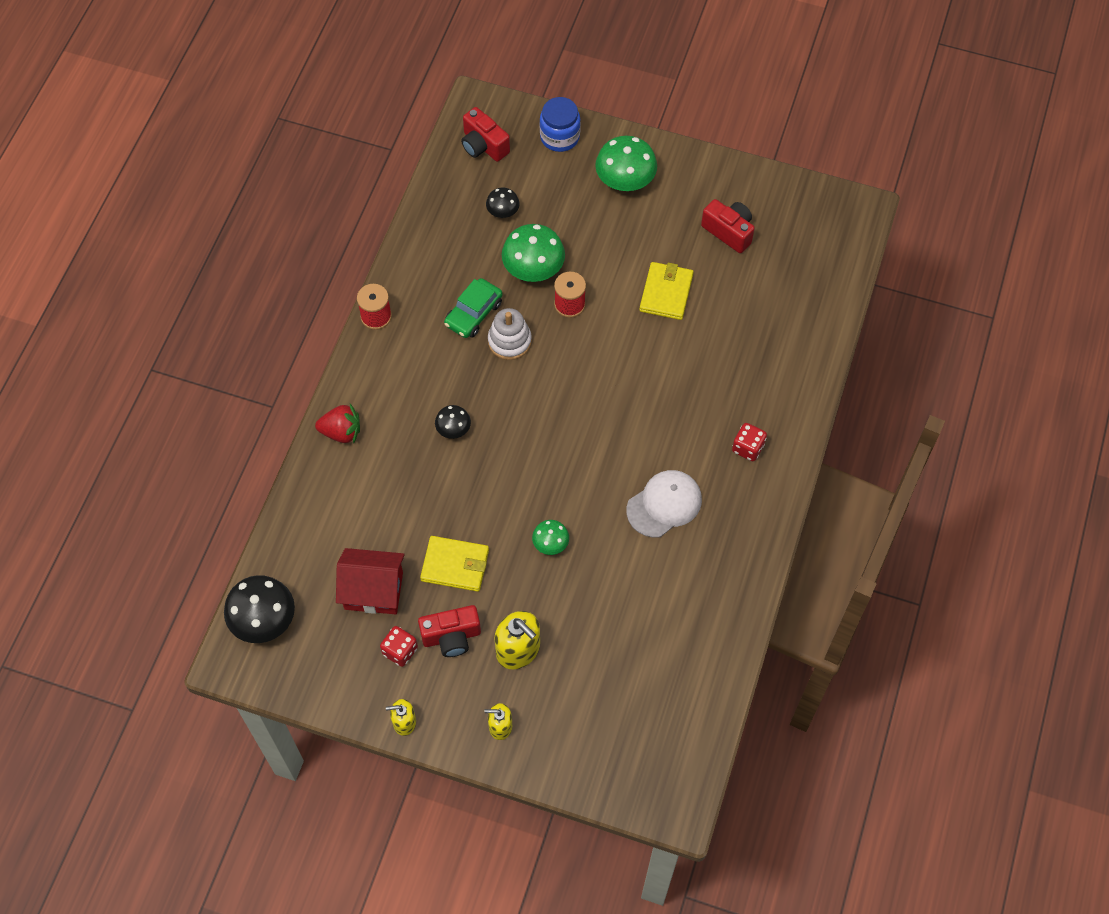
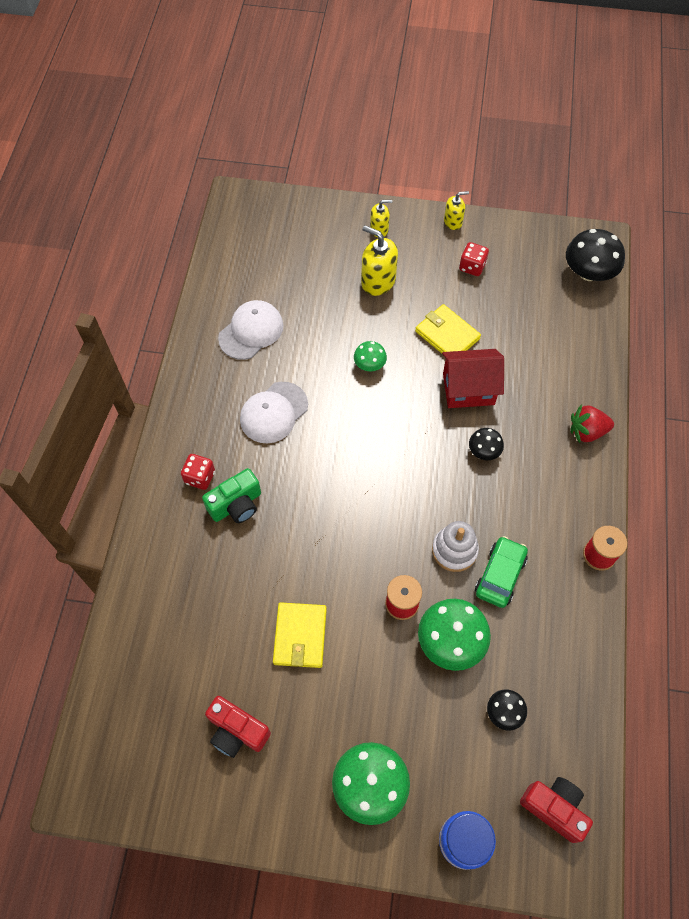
camera: 170 degrees right, 0 degrees up
red house [336,548,405,614] -> red house moved to [442,349,504,408]
red camera [418,605,481,657] -> none
yellow wallet [420,536,489,592] -> yellow wallet turned 45 degrees clockwise [415,304,481,353]
none -> green camera [202,468,261,523]
none -> white cap [218,300,283,360]

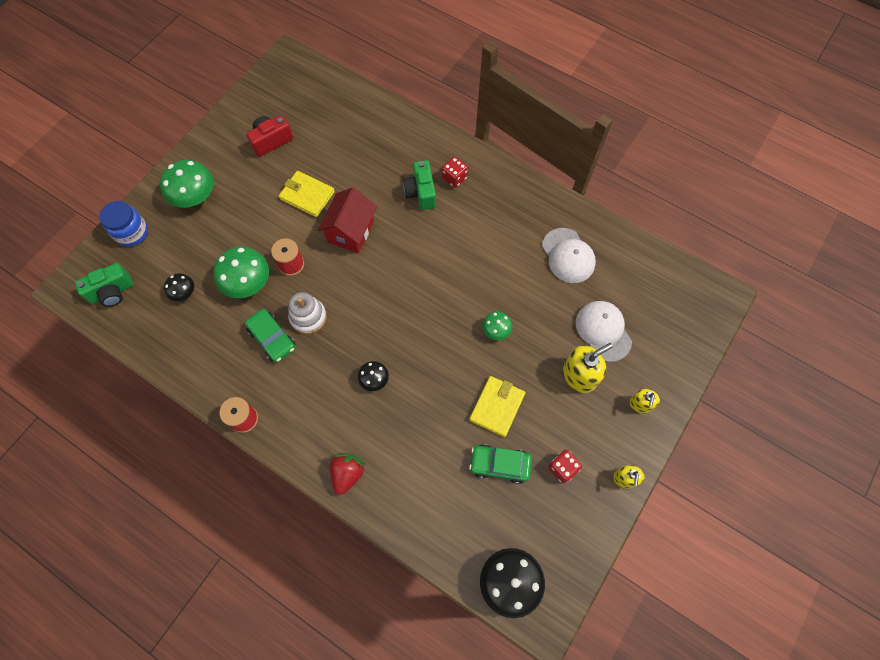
camera: 115 degrees right, 5 degrees up
white cap [240,382,308,443] -> white cap moved to [576,301,632,362]
yellow wallet [415,304,481,353] -> yellow wallet turned 45 degrees counterclockwise [469,376,526,437]
red house [442,349,504,408] -> red house moved to [318,187,377,253]
red camera [520,777,593,843] -> green camera [75,263,134,307]
none -> green car [469,444,532,484]

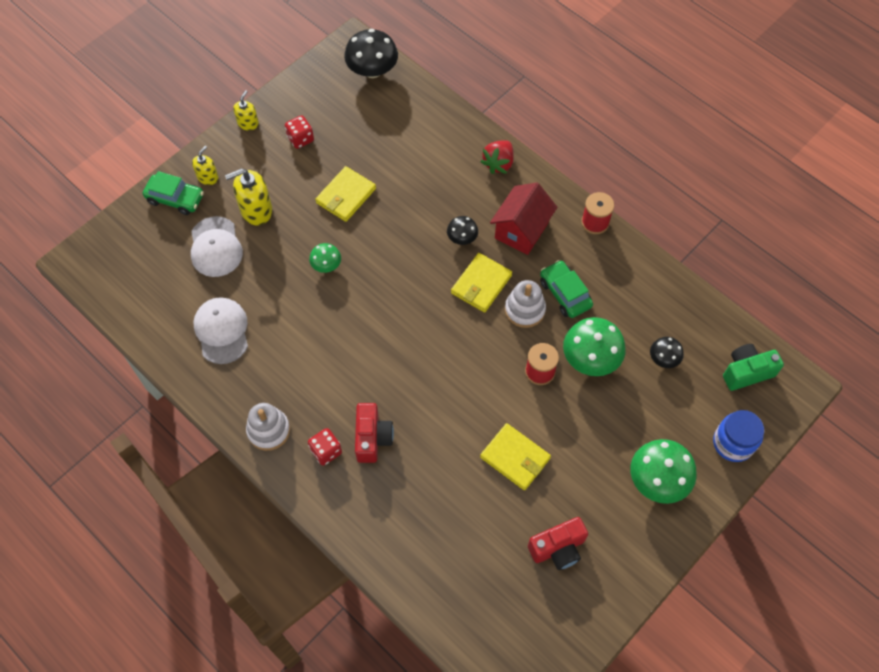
camera: 170 degrees left, 5 degrees down
red house [318,187,377,253] -> red house moved to [490,182,557,255]
green camera [403,160,436,210] -> red camera [355,403,394,463]
green car [469,444,532,484] -> green car moved to [143,171,204,215]
none -> white stacking toy [246,403,290,451]
none -> yellow wallet [451,253,512,313]

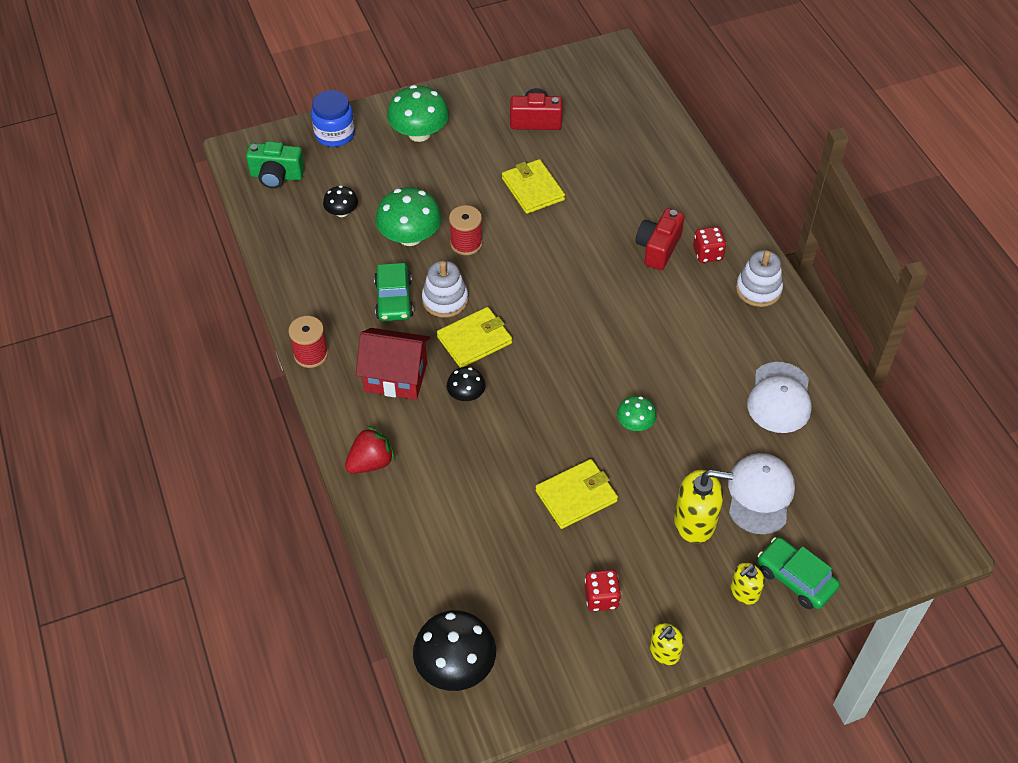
camera: 155 degrees left, 10 degrees down
red house [490,182,557,255] -> red house turned 45 degrees clockwise [356,328,430,400]

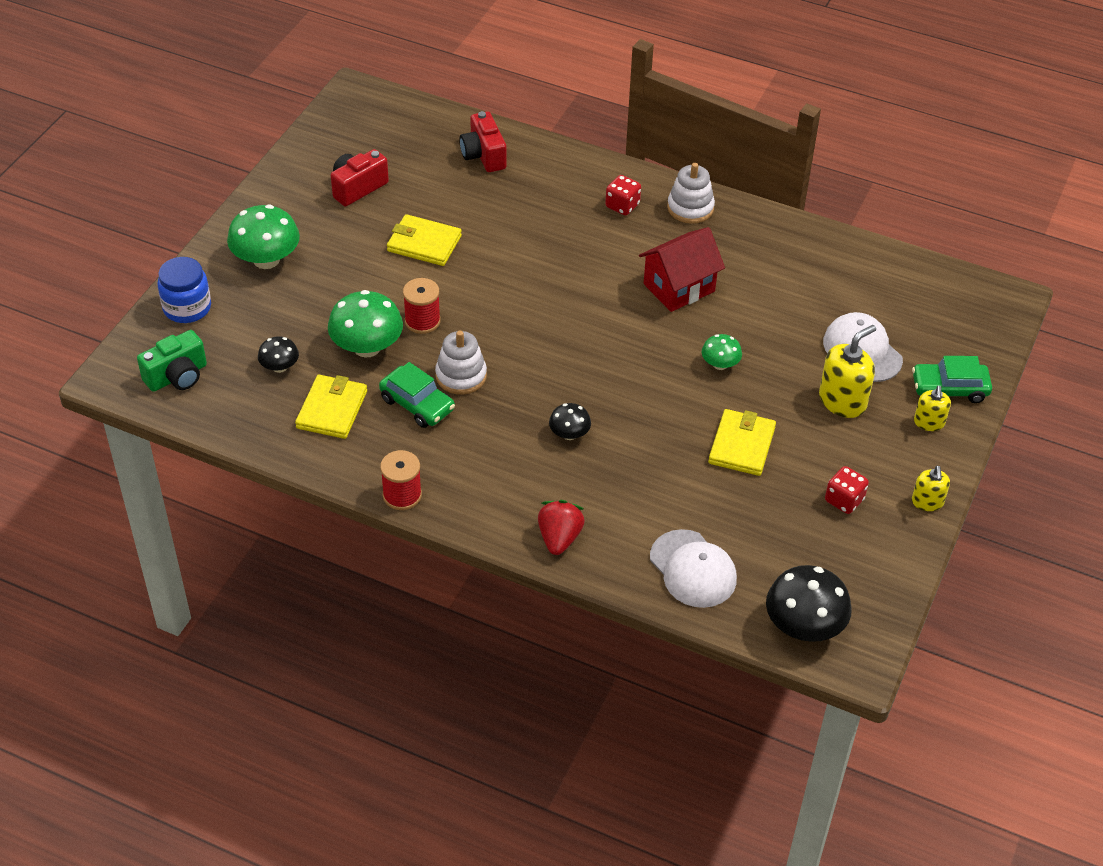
camera: 45 degrees left, 5 degrees down
red house [356,328,430,400] -> red house moved to [639,227,725,312]
yellow wallet [437,307,512,368] -> yellow wallet moved to [295,375,367,439]
red camera [636,208,684,270] -> red camera moved to [459,111,506,172]
white cap [747,362,812,433] -> white cap moved to [650,529,737,608]

